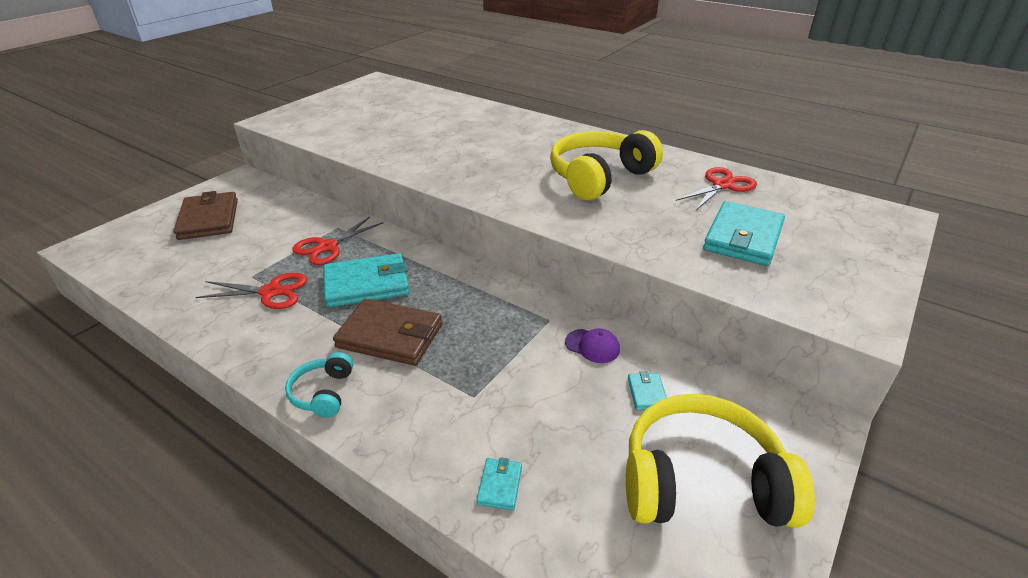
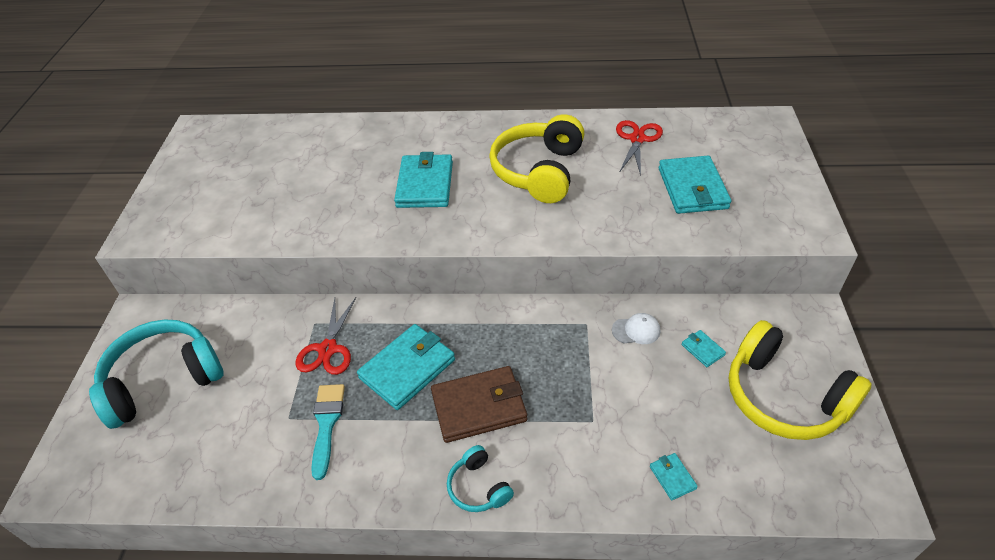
camera: 30 degrees left, 10 degrees up
brown wallet [174,191,238,240] -> turquoise headphones [89,319,224,429]
red scissors [195,273,307,309] -> turquoise brush [311,384,345,480]
purple cap [565,328,620,363] -> white cap [612,313,660,344]
yellow headphones [626,394,815,528] -> yellow headphones turned 105 degrees counterclockwise [729,320,872,440]
none -> turquoise wallet [394,152,453,208]

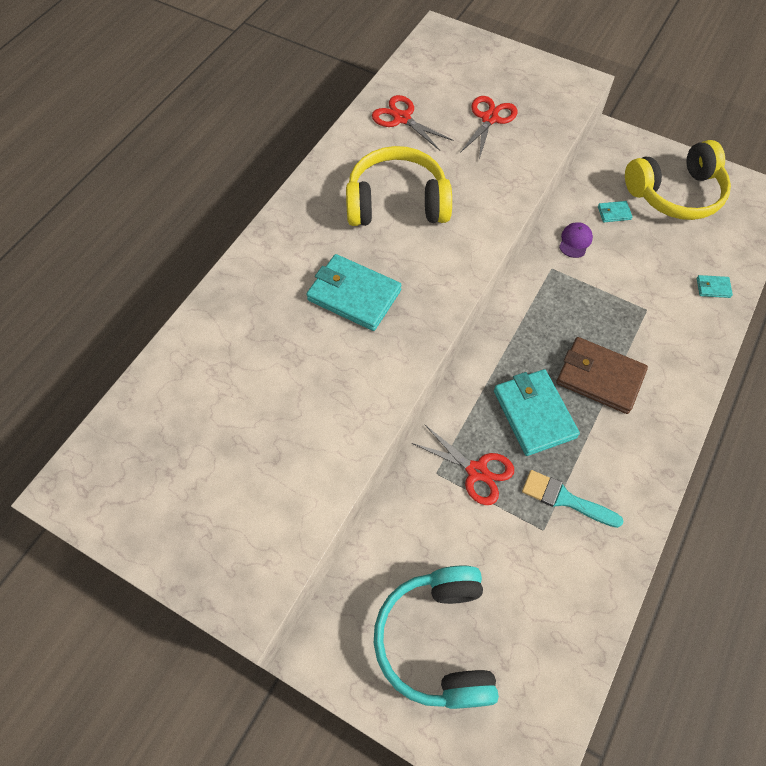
camera: 65 degrees left, 15 degrees up
brown wallet [431,366,527,443] -> brown wallet turned 75 degrees counterclockwise [556,337,648,414]
turquoise headphones [447,445,514,512] -> none
yellow headphones [489,114,584,203] -> yellow headphones turned 135 degrees clockwise [346,146,452,226]
white cap [612,313,660,344] -> purple cap [559,222,593,258]
turquoise wallet [659,156,731,214] -> red scissors [460,96,517,159]

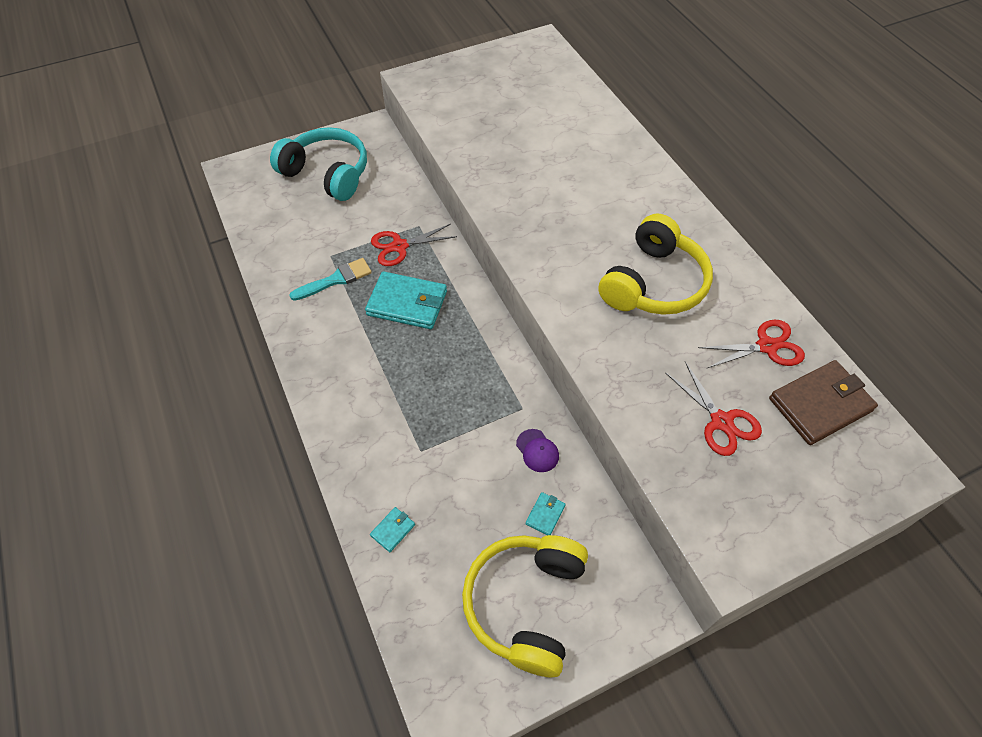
camera: 125 degrees right, 5 degrees down
turquoise wallet [306,254,401,331] -> none
brown wallet [556,337,648,414] -> brown wallet moved to [769,360,878,445]

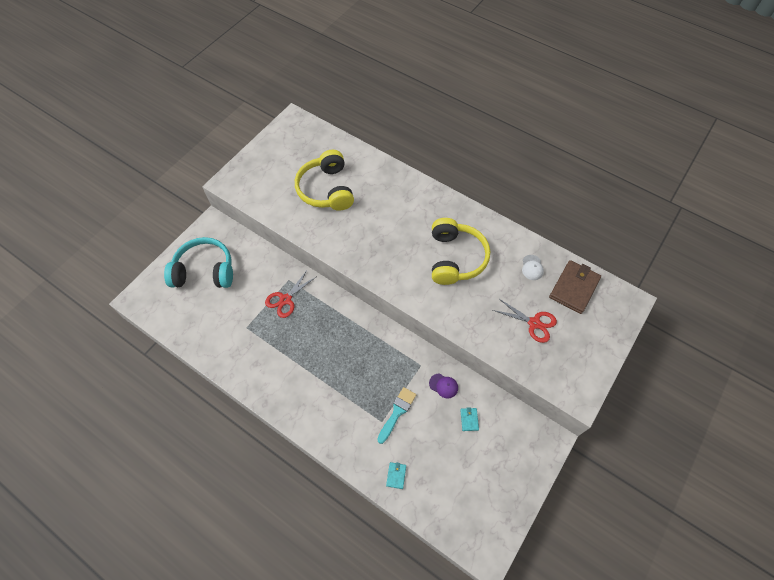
camera: 30 degrees left, 5 degrees up
turquoise brush [290,258,372,301] -> turquoise brush moved to [377,387,416,444]
turquoise wallet [365,271,447,329] -> none
yellow headphones [462,535,588,678] -> yellow headphones moved to [295,150,354,211]
red scissors [698,320,805,368] -> white cap [522,255,544,280]

